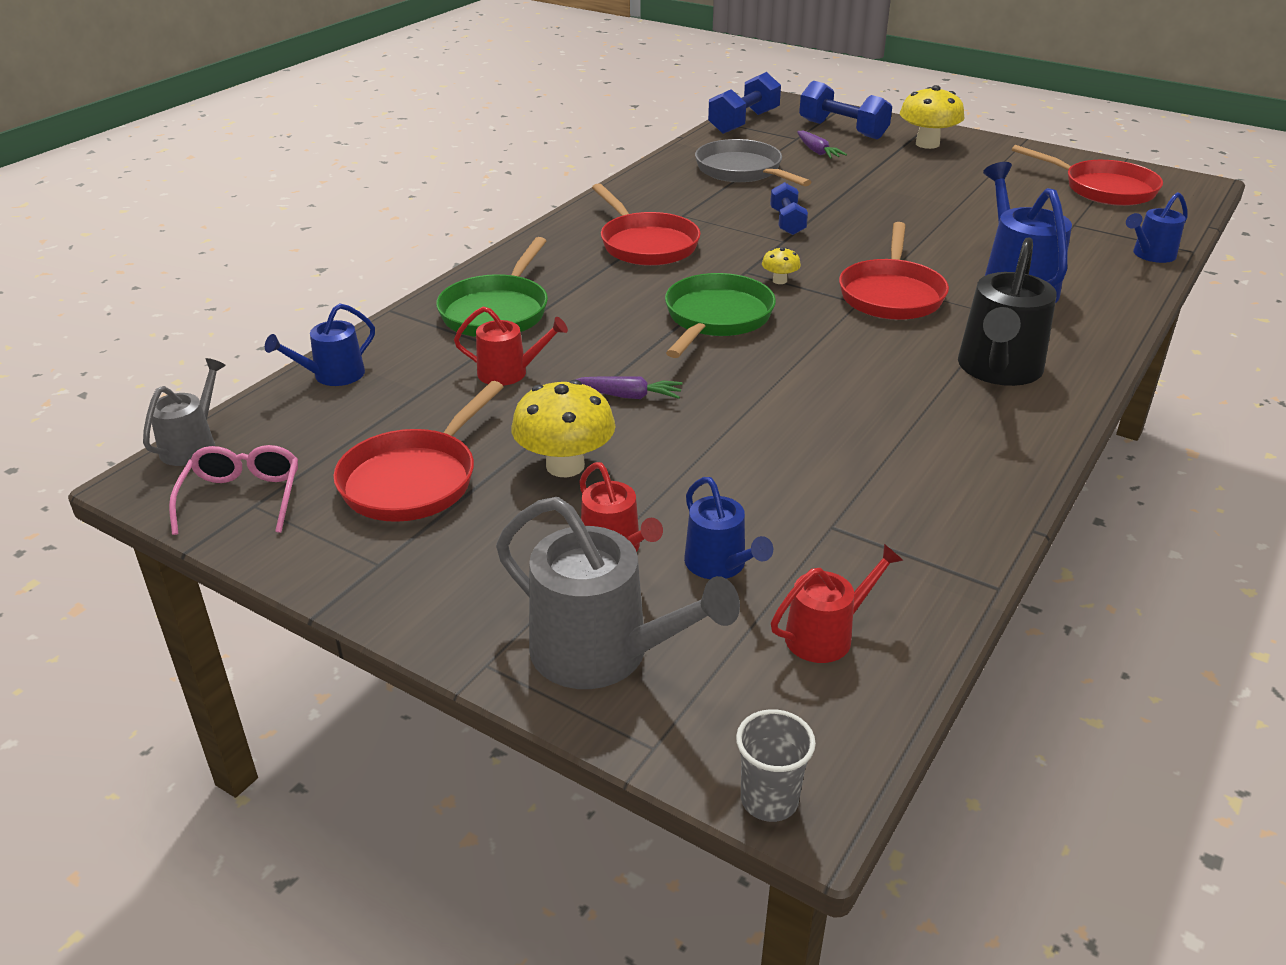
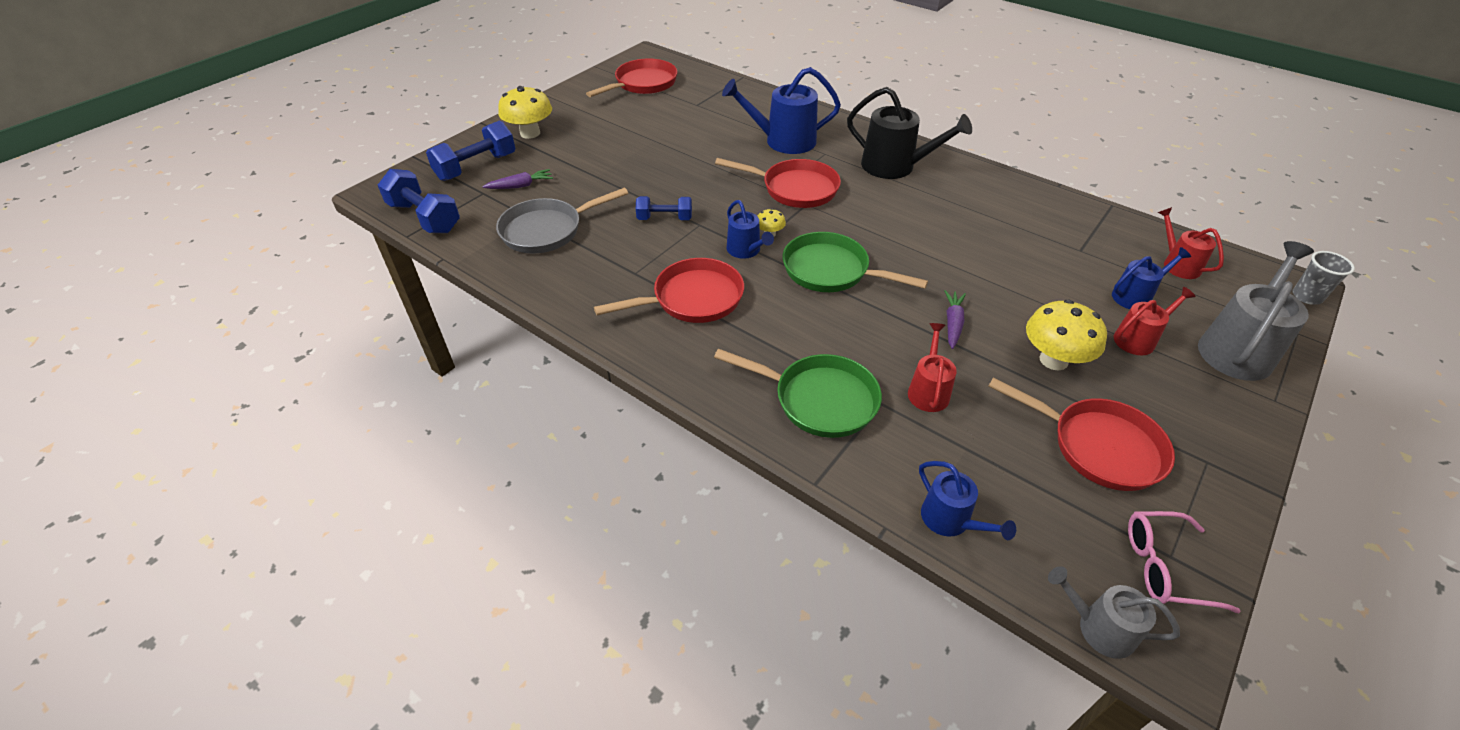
camera: 85 degrees left, 10 degrees up
blue watering can [1126,192,1188,263] -> blue watering can moved to [726,200,774,259]

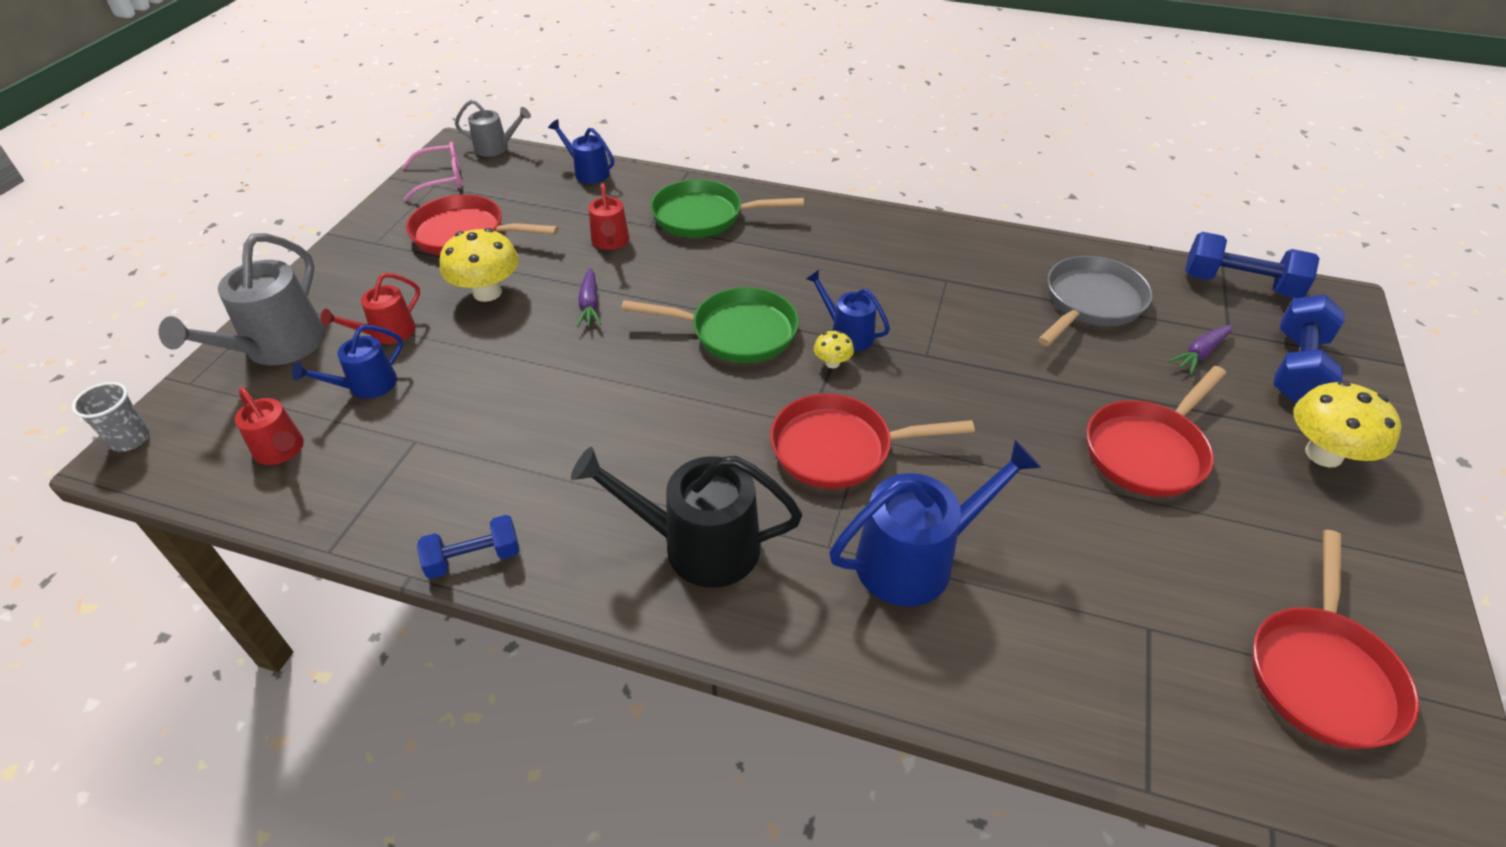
camera: 160 degrees right, 0 degrees up
red pan [594,258,744,323] -> red pan moved to [1086,366,1226,497]
blue dumbbell [636,196,692,220] -> blue dumbbell moved to [417,515,519,579]

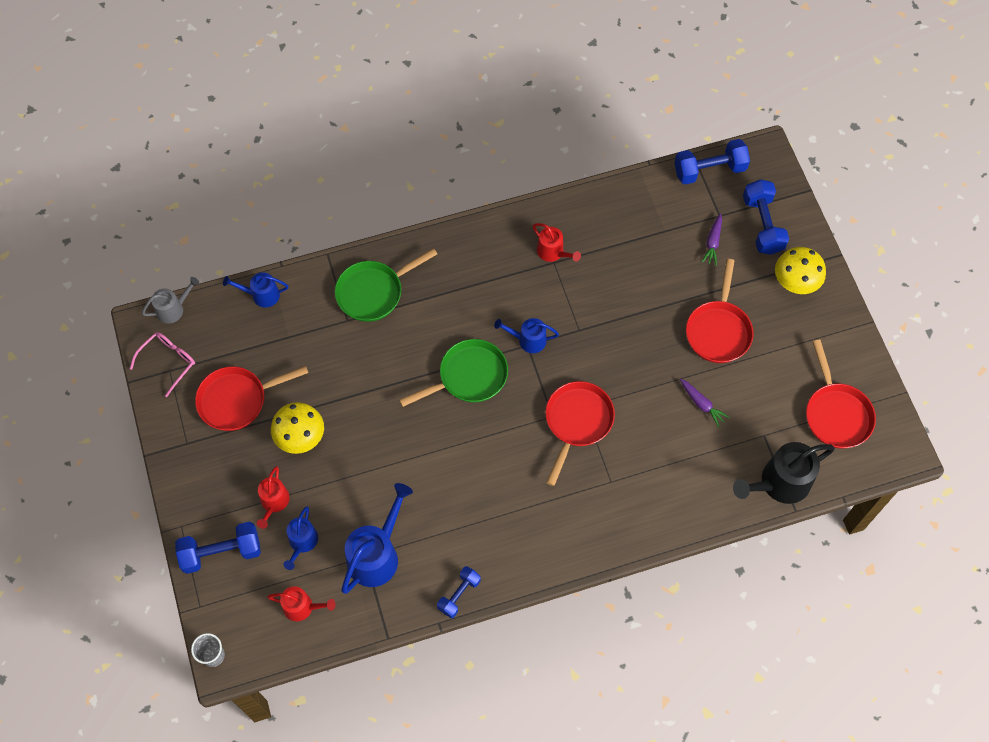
camera: 35 degrees left, 20 degrees up
grey watering can [159,233,326,365] -> blue dumbbell [175,522,261,574]
black watering can [571,447,802,588] -> black watering can moved to [733,442,835,504]
purple carrot [576,268,602,327] -> purple carrot moved to [680,379,730,427]
red watering can [588,183,629,250] -> red watering can moved to [533,223,581,262]
red pan [770,393,975,489] -> red pan turned 150 degrees clockwise [545,381,615,486]
yellow mushroom [814,331,854,368] -> none
blue watering can [829,440,1042,607] -> blue watering can moved to [341,483,413,594]
grey pan [1038,256,1152,346] -> none

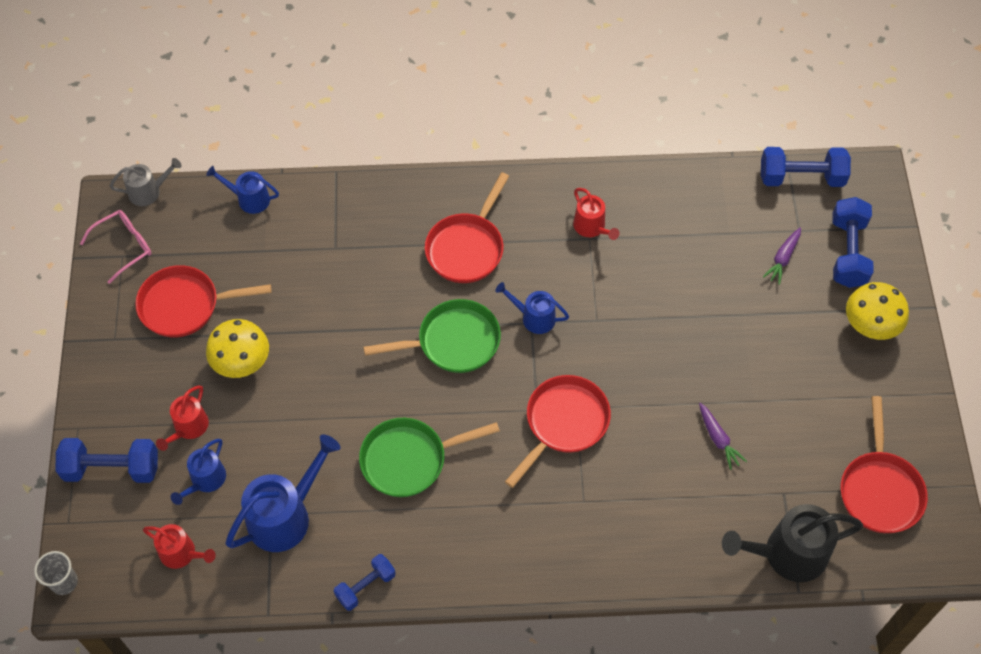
camera: 15 degrees right, 5 degrees down
green pan [335,248,437,322] -> green pan moved to [359,418,500,497]
red pan [686,259,754,363] -> red pan moved to [425,172,509,283]

